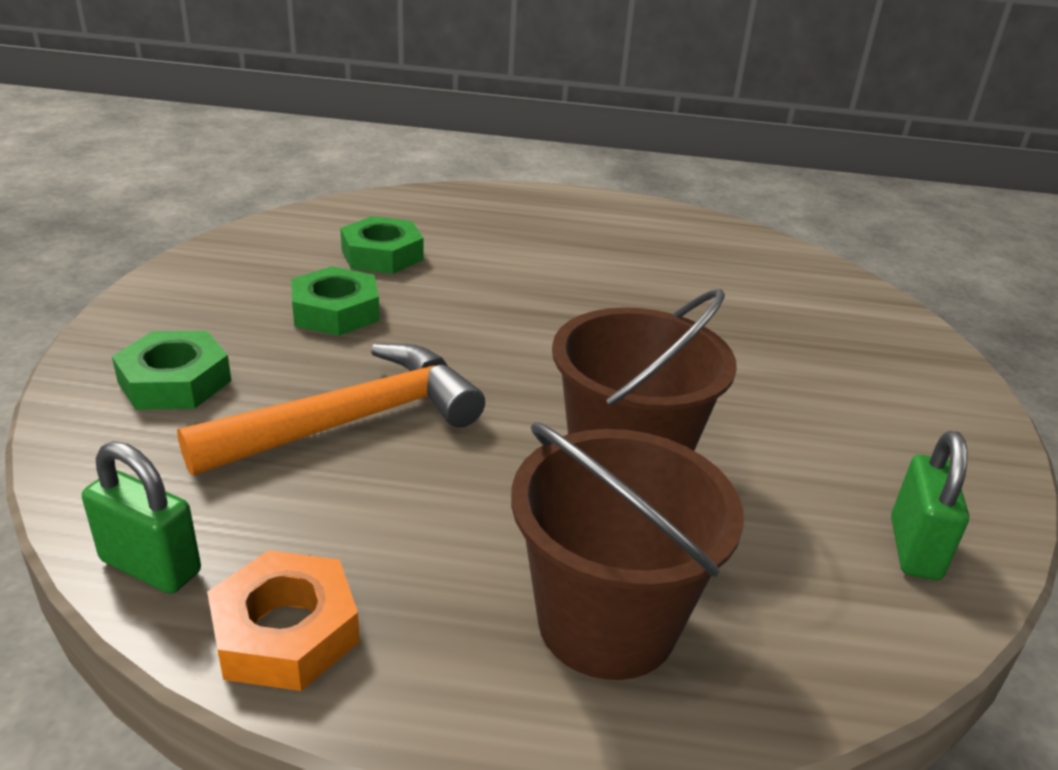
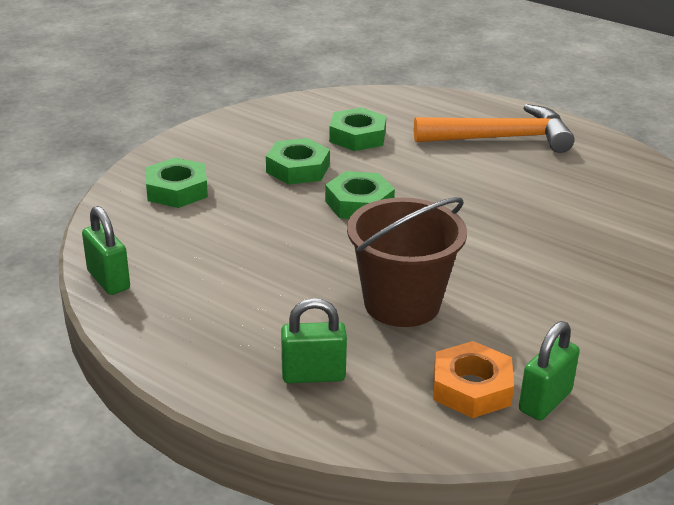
camera: 30 degrees right, 0 degrees up
orange hammer [177,343,485,476] -> orange hammer moved to [414,104,574,153]
orange nut [207,550,360,691] -> orange nut moved to [433,341,514,418]
brown bucket [511,422,744,680] -> green padlock [281,298,347,383]
none -> green nut [325,171,395,219]

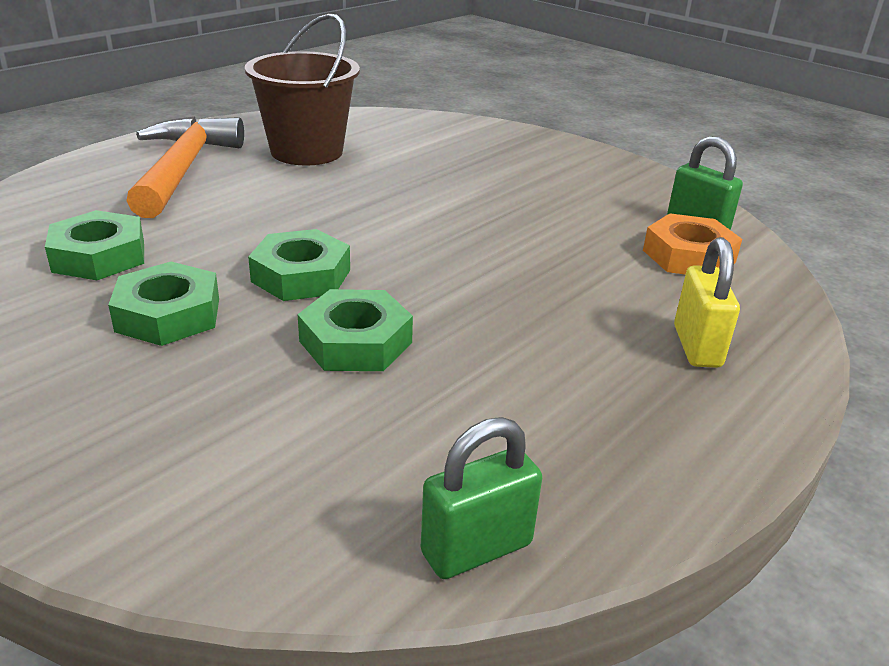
camera: 85 degrees left, 0 degrees up
green nut [146,157,208,208] -> green nut moved to [298,289,413,371]
green padlock [281,298,347,383] -> yellow padlock [674,237,740,368]
brown bucket [347,197,467,327] -> brown bucket moved to [245,13,360,166]

